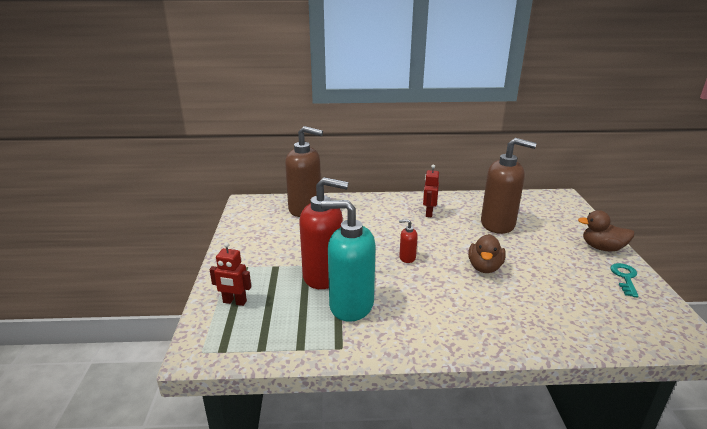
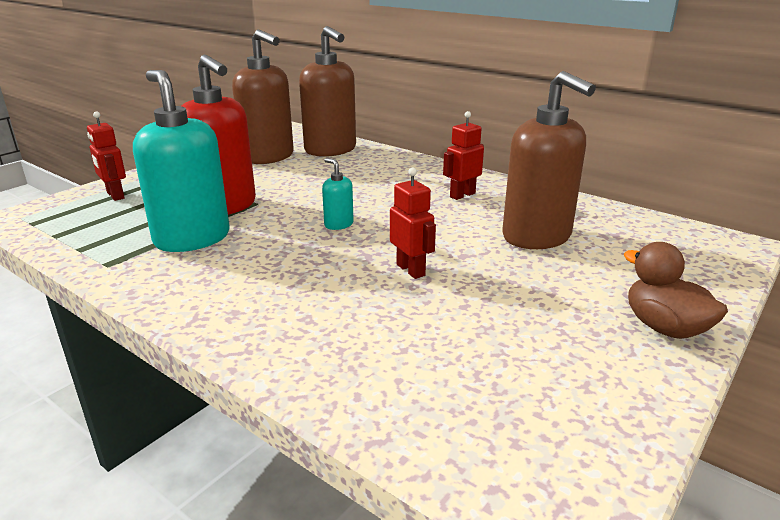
camera: 40 degrees right, 0 degrees up
red soap dispenser [399,219,418,263] -> turquoise soap dispenser [322,158,354,230]
brown duck [468,234,506,273] -> red robot [390,167,436,279]
turquoise key [611,263,638,297] -> none
none -> brown soap dispenser [232,29,294,164]

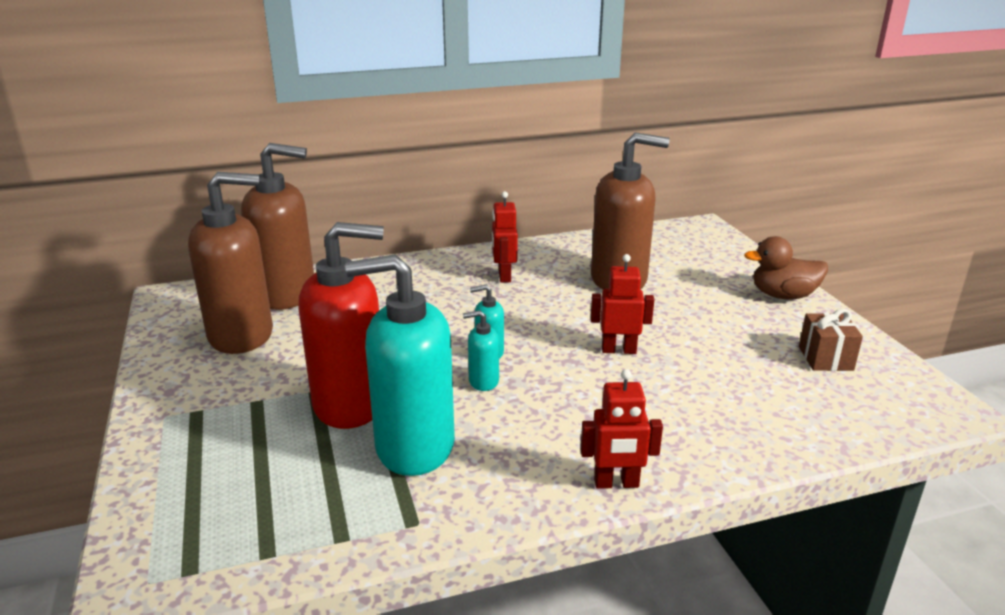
camera: 55 degrees left, 0 degrees up
red robot [87,111,126,201] -> red robot moved to [581,369,663,489]
none -> turquoise soap dispenser [463,310,499,391]
none -> brown gift [799,309,863,371]

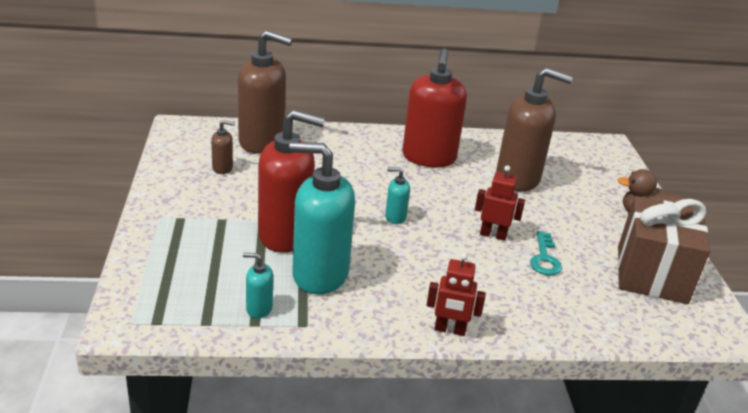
camera: 10 degrees right, 5 degrees up
brown soap dispenser [188,172,273,354] -> brown soap dispenser [211,120,235,174], size x0.43
turquoise soap dispenser [463,310,499,391] -> turquoise soap dispenser moved to [243,253,273,318]
red robot [492,191,518,283] -> red soap dispenser [402,49,467,167]
brown gift [799,309,863,371] -> brown gift [618,196,710,304], size x2.08
none -> turquoise key [530,231,562,275]

